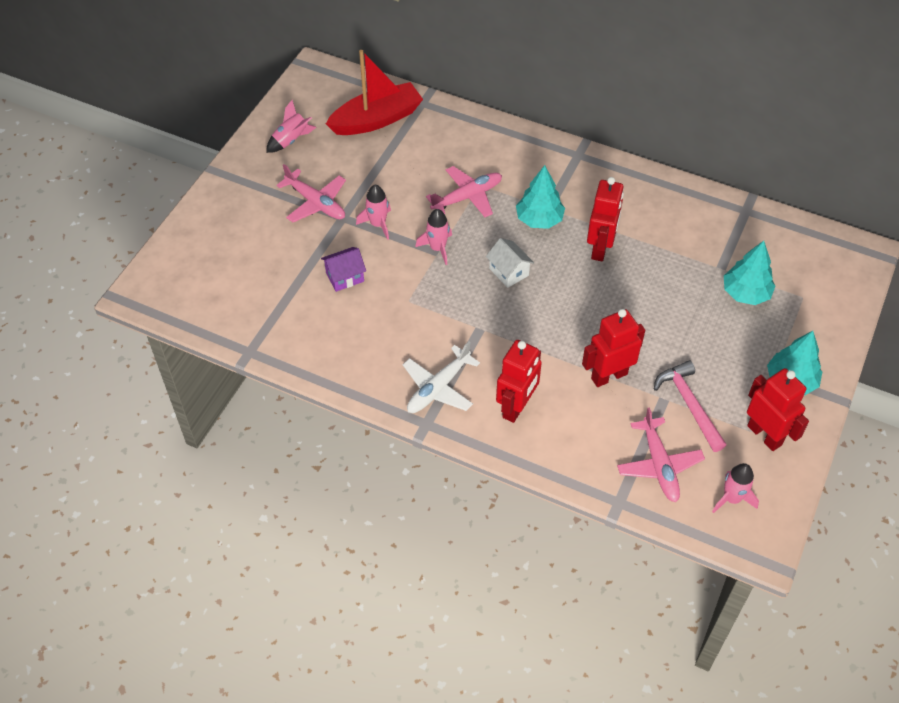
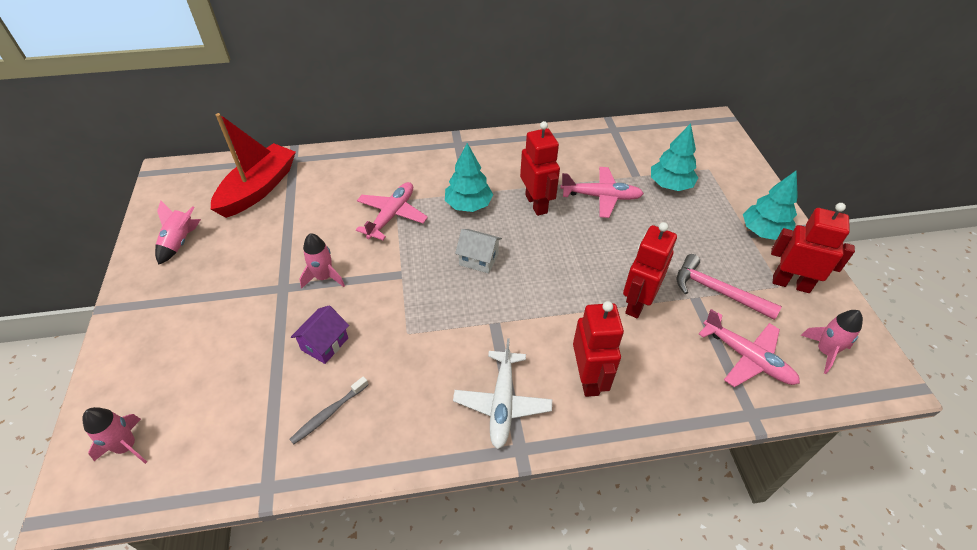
camera: 35 degrees left, 5 degrees down
pink plane [277,164,346,222] -> pink plane moved to [560,167,644,218]
pink rocket [415,209,452,265] -> pink rocket moved to [82,407,147,464]
none -> grey toothbrush [290,376,369,444]

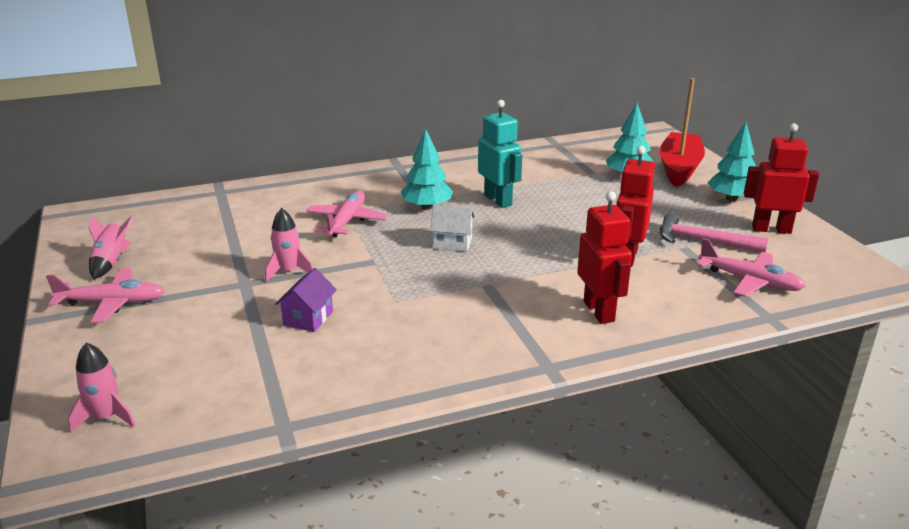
camera: 10 degrees left, 20 degrees down
red boat [211,113,296,218] -> red boat moved to [659,78,705,187]
grey toothbrush [290,376,369,444] -> none
white plane [453,338,552,449] -> none
red robot [520,121,560,216] -> turquoise robot [478,100,522,208]
pink plane [560,167,644,218] -> pink plane moved to [46,268,165,323]
pink rocket [801,310,863,374] -> none

